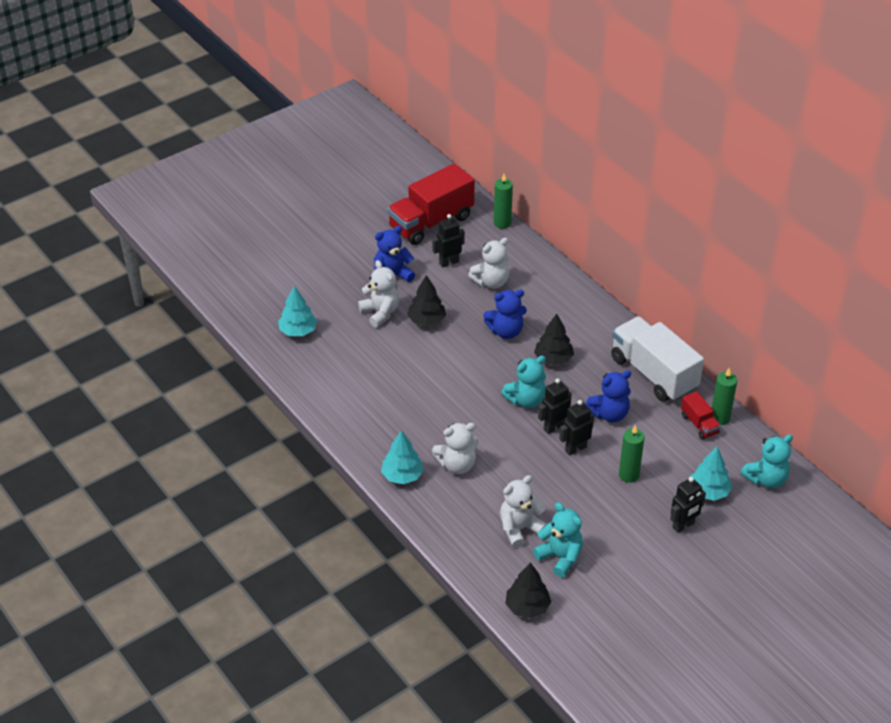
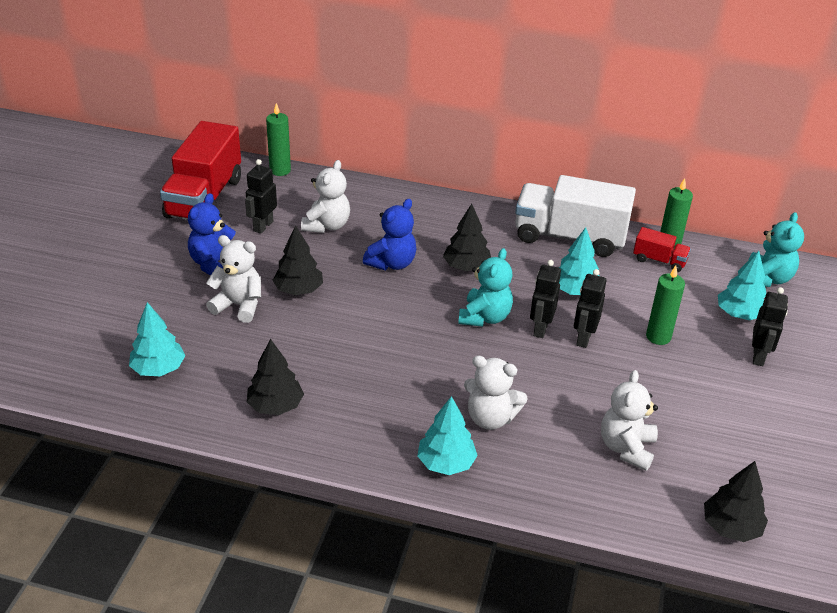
camera: 40 degrees left, 5 degrees down
white teddy bear [432,423,479,474] -> white teddy bear turned 75 degrees clockwise [464,355,528,430]
turquoise teddy bear [533,502,583,577] -> none
blue teddy bear [585,370,631,422] -> turquoise tree [559,227,599,295]
none -> black tree [247,339,304,415]

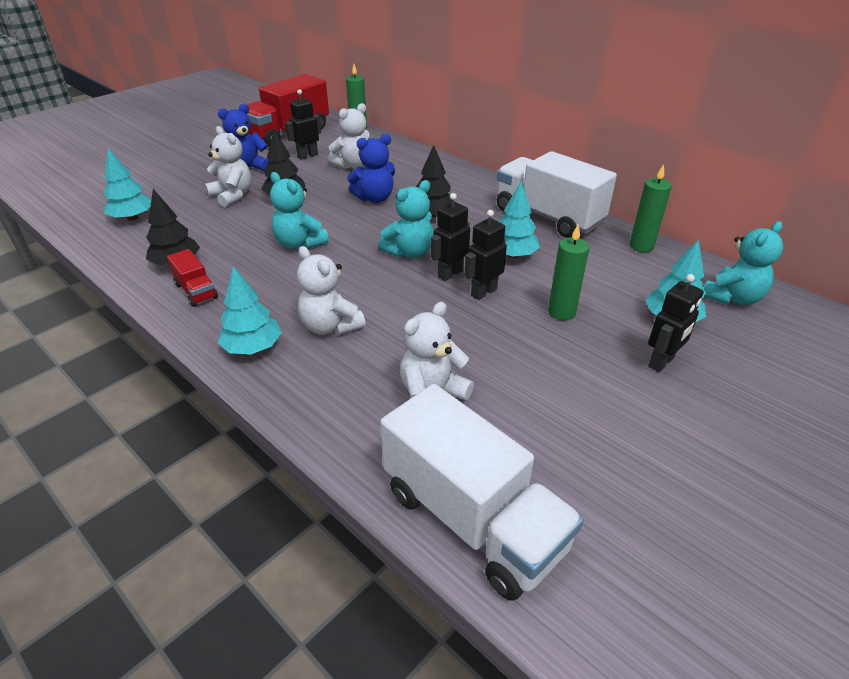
camera: 30 degrees right, 0 degrees up
red truck [633,227,691,272] -> red truck moved to [167,249,218,307]
black tree [704,461,768,542] -> white truck [380,384,584,600]
none -> turquoise teddy bear [270,172,329,249]

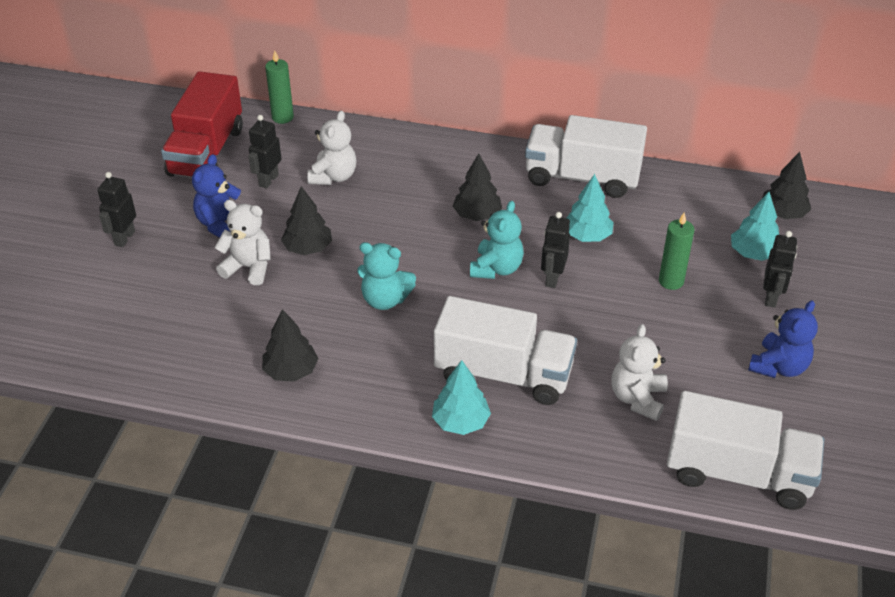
camera: 30 degrees left, 5 degrees up
turquoise tree [104,148,151,221] -> none
red truck [167,249,218,307] -> none
white teddy bear [297,246,366,335] -> white truck [434,296,577,405]
blue teddy bear [347,134,395,203] -> blue teddy bear moved to [748,300,818,378]
black robot [464,210,507,300] -> black robot moved to [97,172,136,247]
green candle [630,164,671,252] -> none
turquoise teddy bear [704,221,783,305] -> black tree [762,152,811,219]

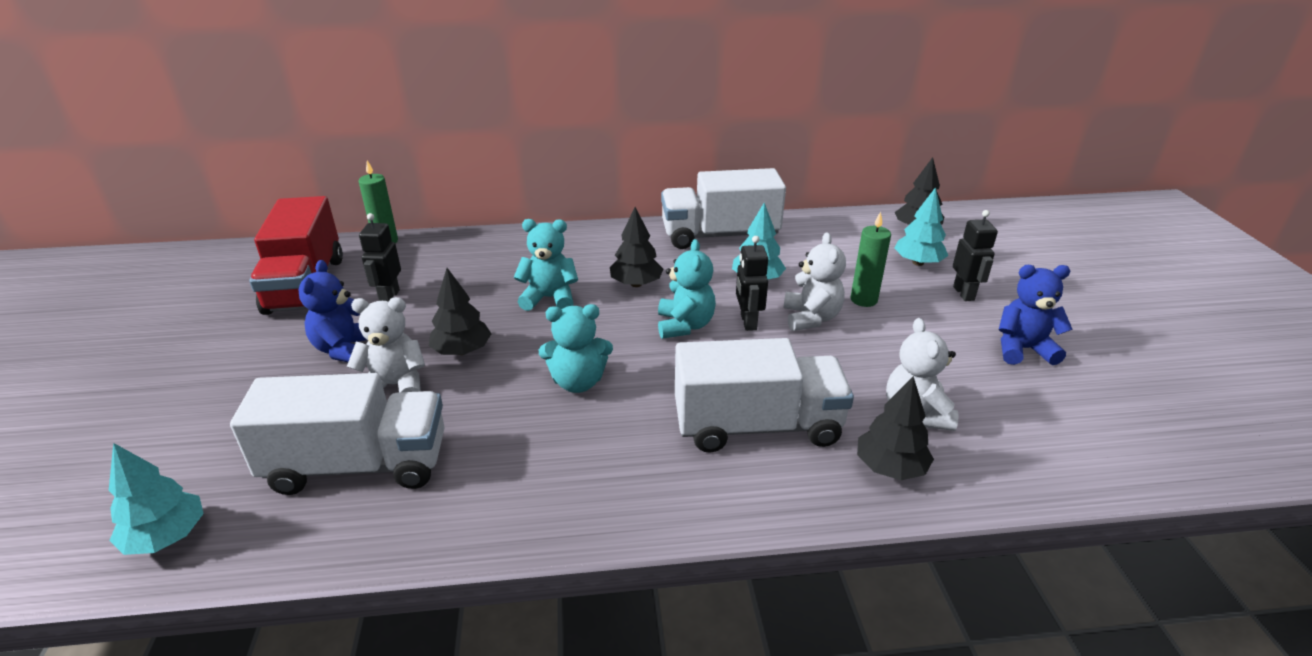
camera: 20 degrees left, 10 degrees down
black robot [97,172,136,247] -> none
black tree [262,309,319,382] -> black tree moved to [857,376,934,480]
white teddy bear [307,111,356,185] -> white teddy bear moved to [783,232,846,331]
turquoise tree [432,360,491,435] -> turquoise tree moved to [109,443,204,555]
white truck [667,391,824,510] -> white truck moved to [230,373,445,495]
blue teddy bear [748,300,818,378] -> blue teddy bear turned 105 degrees counterclockwise [999,265,1073,365]
none -> turquoise teddy bear [513,219,578,311]

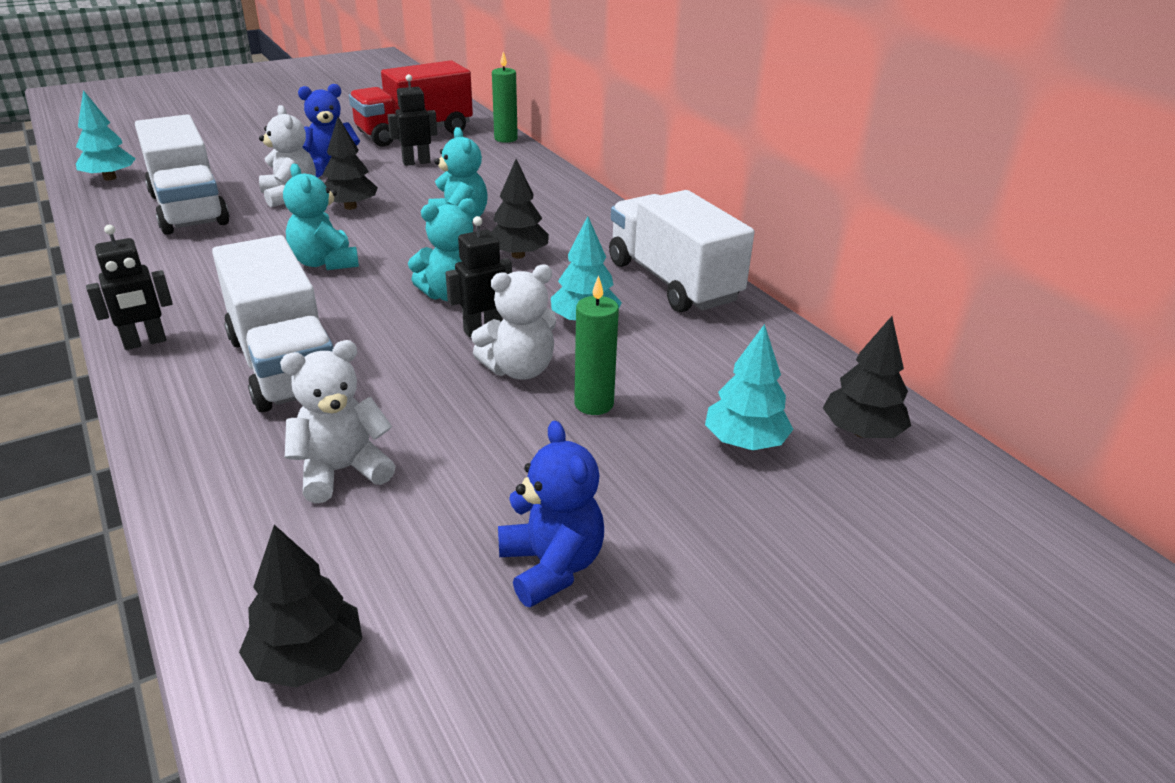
camera: 65 degrees right, 0 degrees up
black tree [857,376,934,480] -> black tree moved to [239,525,363,688]
black robot [953,210,998,301] -> black robot moved to [86,225,173,350]

